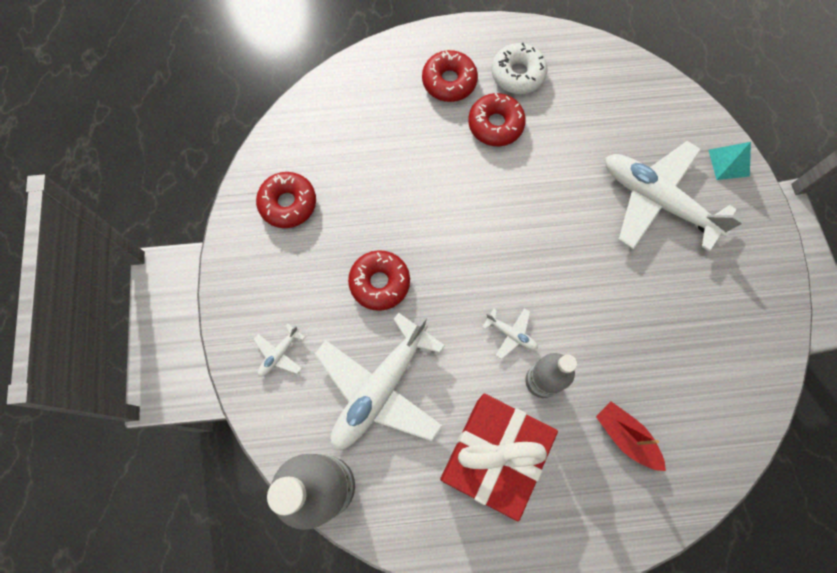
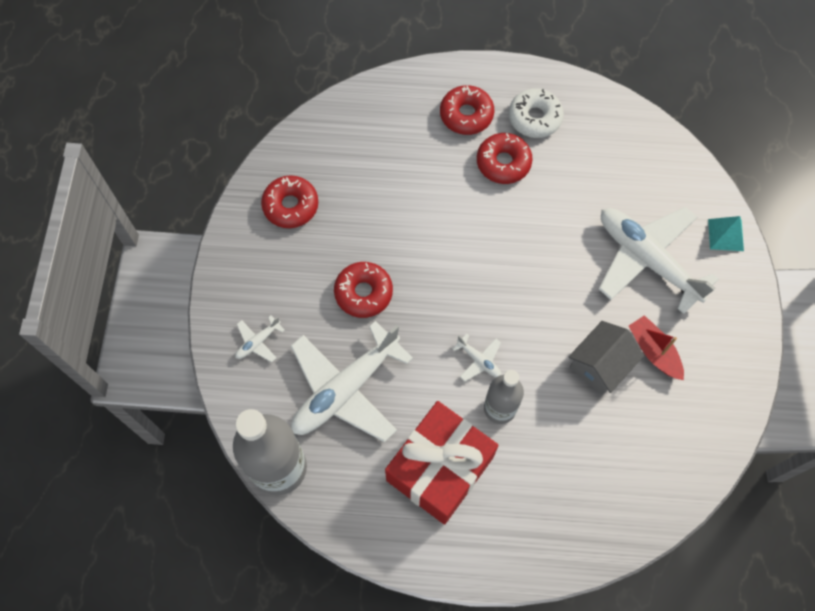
camera: 10 degrees right, 5 degrees down
red boat [596,401,666,471] -> red boat moved to [629,315,684,380]
none -> grey house [569,321,644,395]

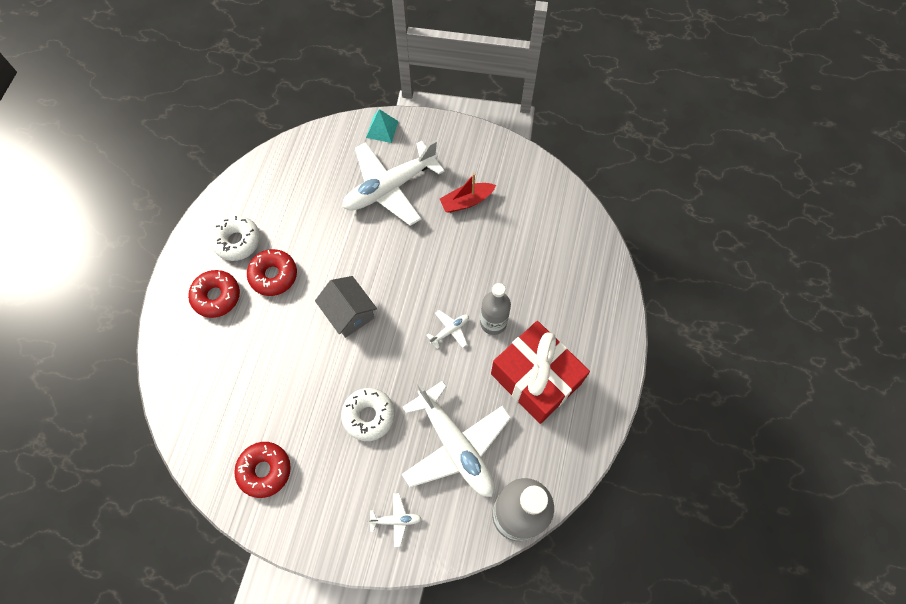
camera: 80 degrees left, 0 degrees up
white plane [235,315,285,363] -> white plane turned 60 degrees counterclockwise [367,493,422,547]
red donut [334,262,393,318] -> white donut [341,388,395,441]
grey house [569,321,644,395] -> grey house moved to [315,276,377,338]

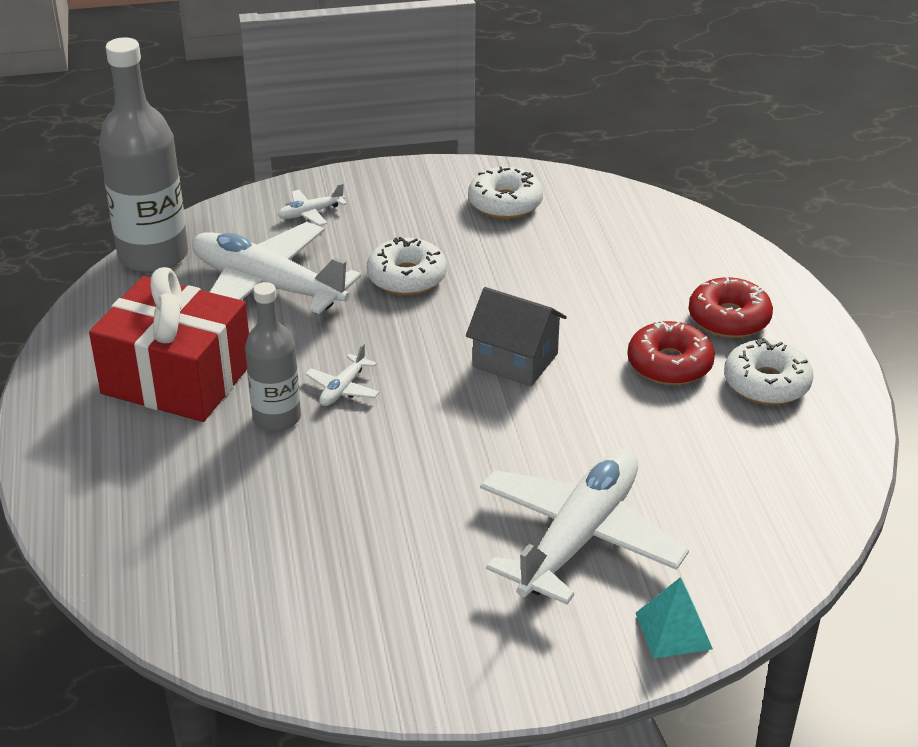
camera: 155 degrees right, 30 degrees down
red donut [234,442,291,498] -> white donut [468,167,543,219]
red boat [440,173,496,213] -> none

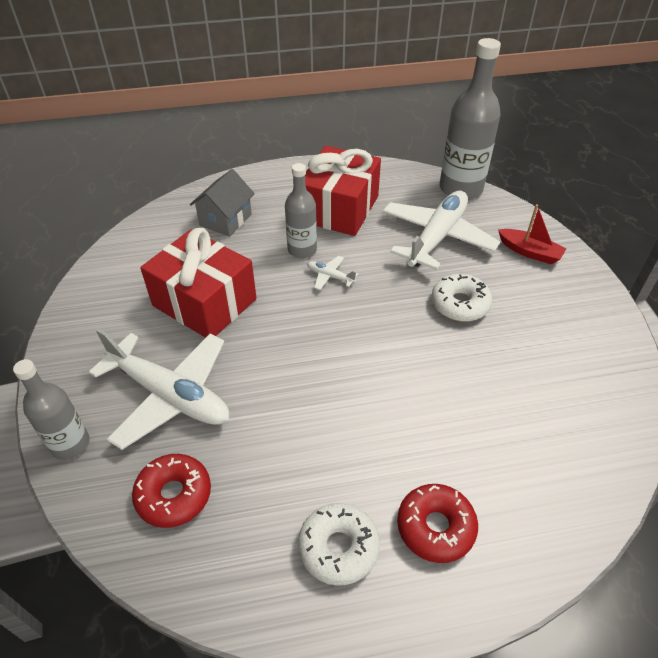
camera: 90 degrees right, 10 degrees up
white plane [278,183,347,226] -> red boat [498,204,567,264]
grey house [466,287,567,386] -> grey house moved to [190,169,255,237]
white donut [468,167,543,219] -> none
red donut [627,320,715,385] -> red donut moved to [132,454,211,528]
turquoise pyramid [636,577,713,659] -> grey bottle [13,359,90,460]
none -> red gift [140,228,257,338]

